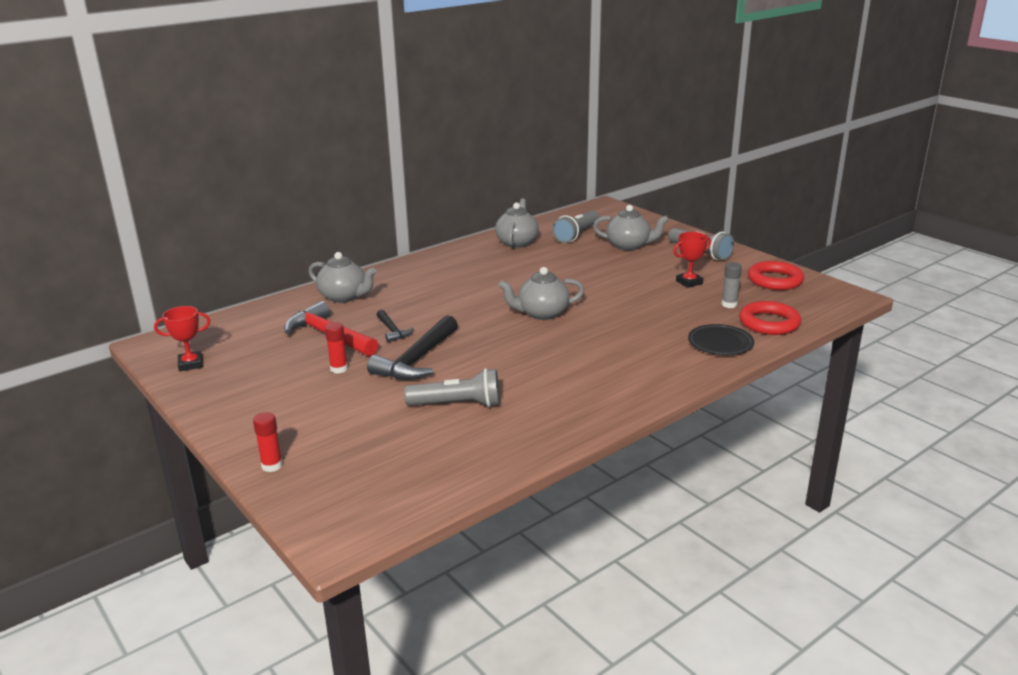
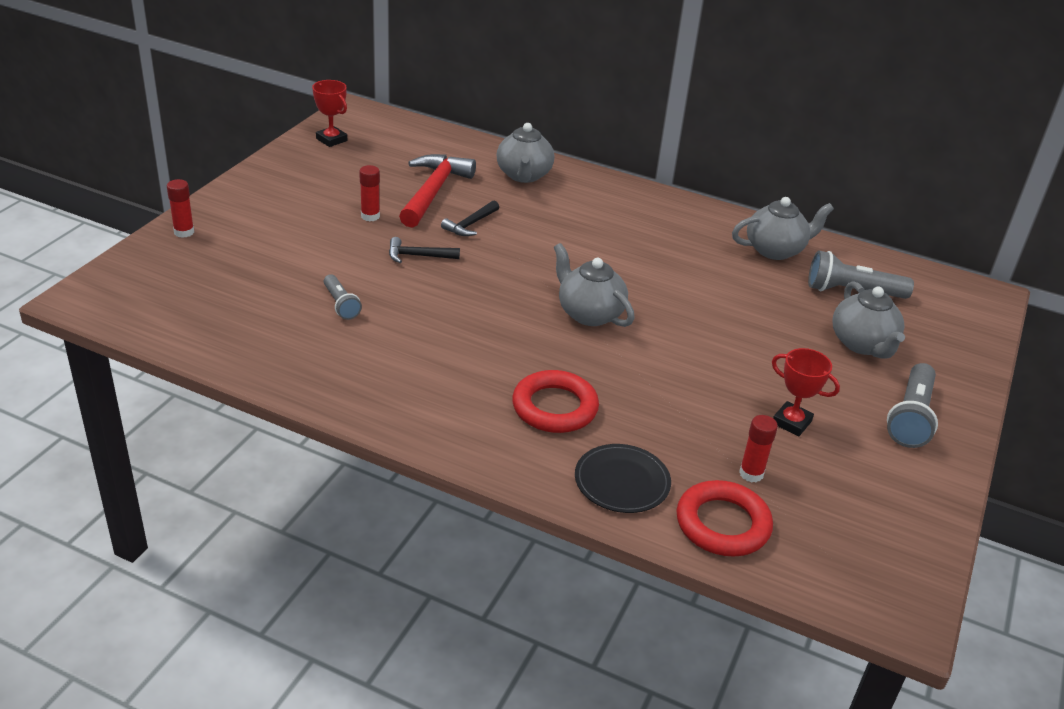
camera: 60 degrees right, 10 degrees up
black hammer [367,315,458,380] -> black hammer [389,237,460,263], size x0.52
grey flashlight [404,368,500,407] -> grey flashlight [324,274,362,320], size x0.60
grey glue stick [722,262,742,308] -> red glue stick [739,415,778,482]
red ring [748,261,804,290] -> red ring moved to [512,370,599,433]

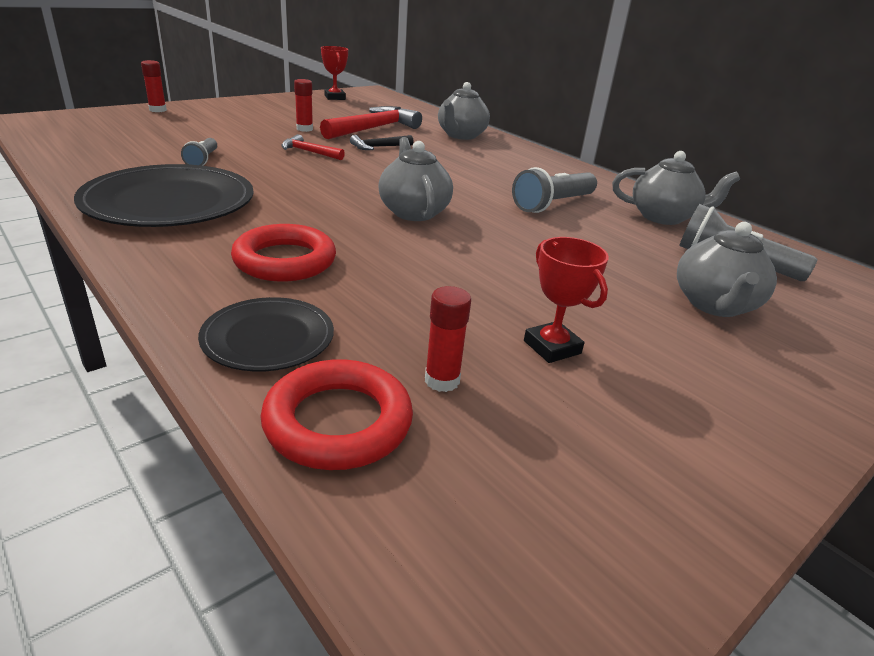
camera: 25 degrees right, 5 degrees down
black hammer [389,237,460,263] -> red hammer [281,134,345,160]
grey flashlight [887,363,938,448] -> grey flashlight moved to [512,167,597,213]
none -> black plate [74,164,253,227]

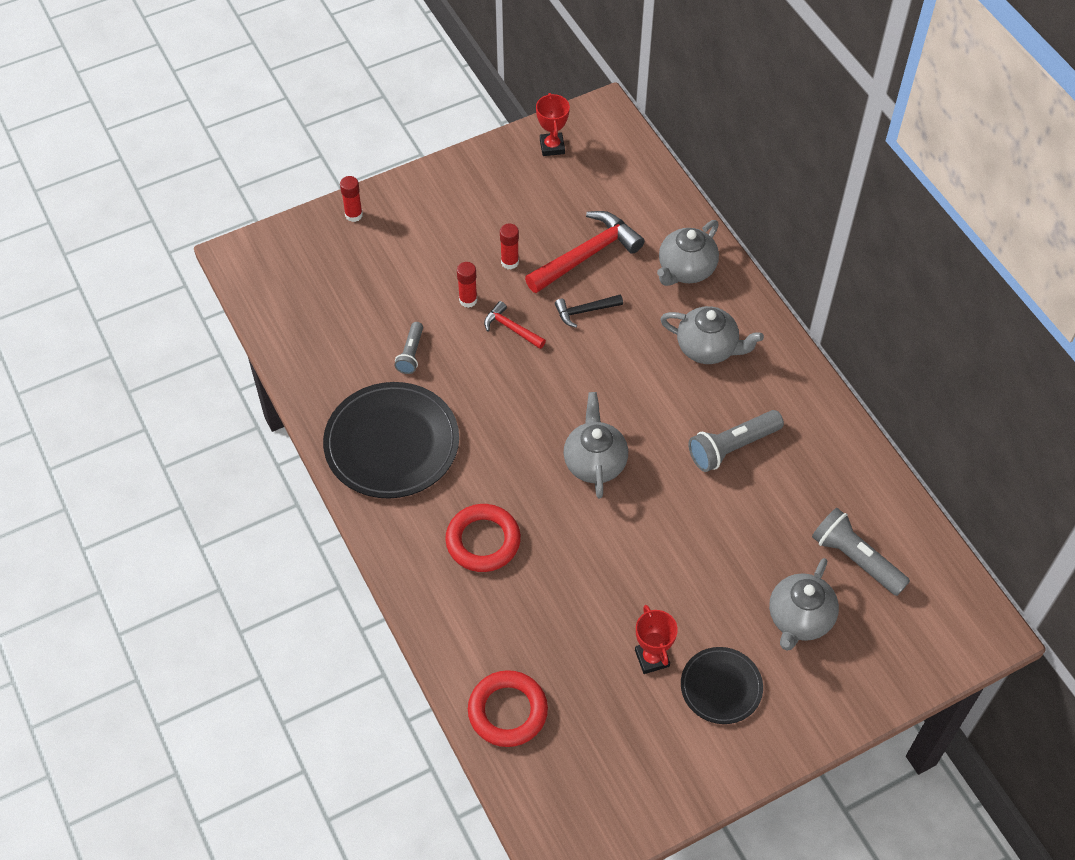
camera: 15 degrees right, 25 degrees up
black plate [198,297,334,371] -> black plate moved to [681,647,763,724]
red glue stick [425,286,471,392] -> red glue stick moved to [457,262,477,308]
grey teapot [612,151,740,225] -> grey teapot moved to [660,306,764,364]

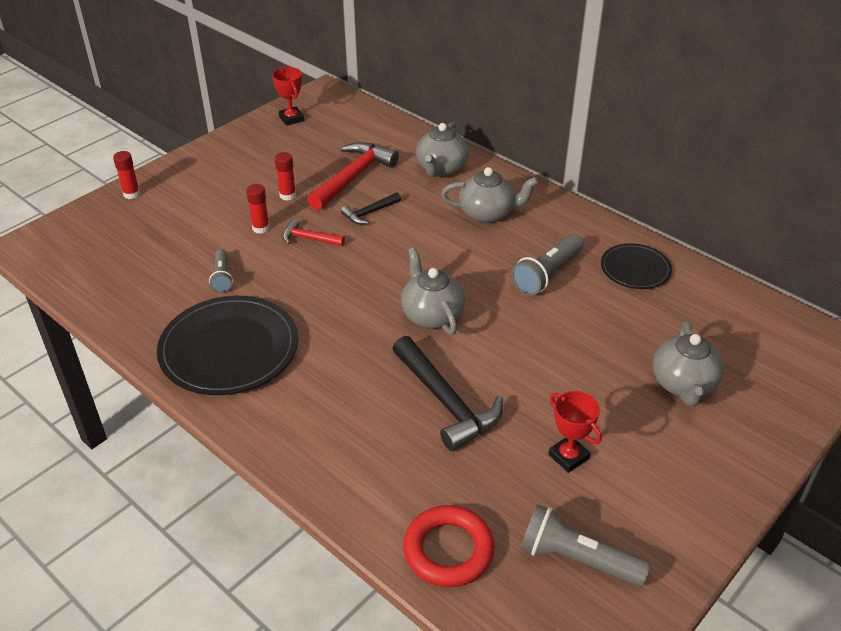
camera: 20 degrees left, 15 degrees down
red ring [445,504,521,572] -> none
black plate [681,647,763,724] -> black plate moved to [601,243,672,289]
grey flashlight [812,508,910,596] -> grey flashlight moved to [521,504,651,587]
none -> black hammer [393,336,503,451]

